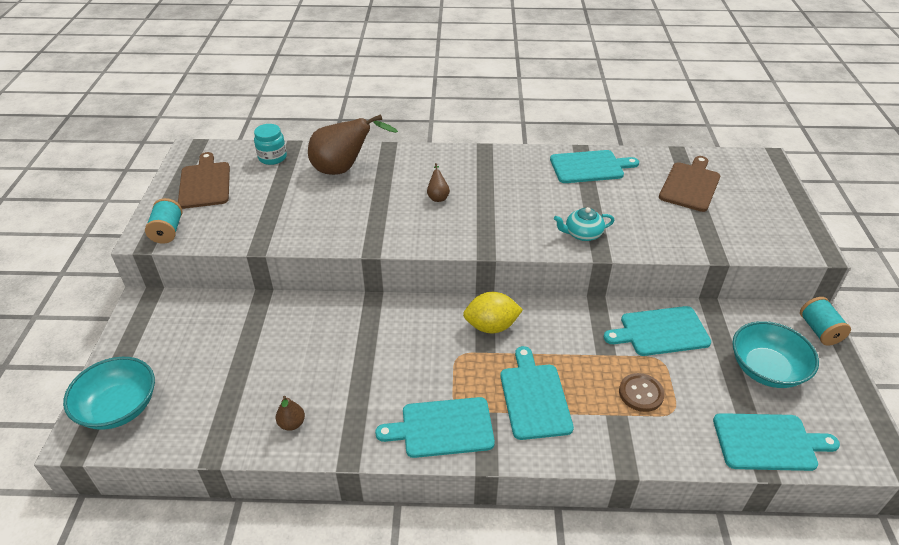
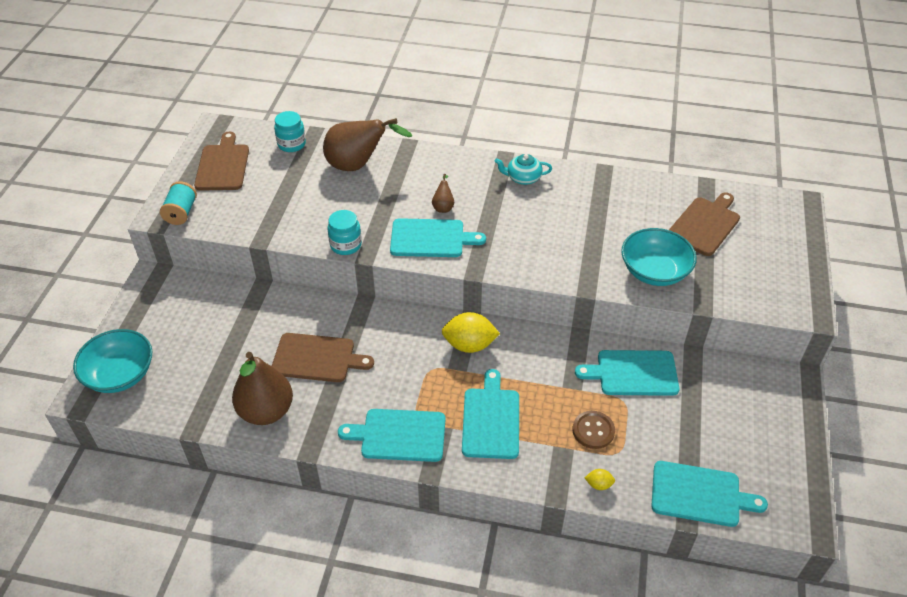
camera: 10 degrees right, 5 degrees up
brown pear [276,396,305,431] -> brown pear [232,352,293,425], size x2.27
turquoise cutting board [550,150,639,183] -> turquoise cutting board moved to [390,218,486,257]
turquoise teapot [554,207,615,241] -> turquoise teapot moved to [495,154,552,185]
turquoise bowl [732,321,819,388] -> turquoise bowl moved to [621,228,697,286]
turquoise spool [800,297,851,346] -> none
none -> brown cutting board [272,333,374,382]
none -> turquoise jar [328,210,362,255]
none -> yellow lemon [585,469,615,490]

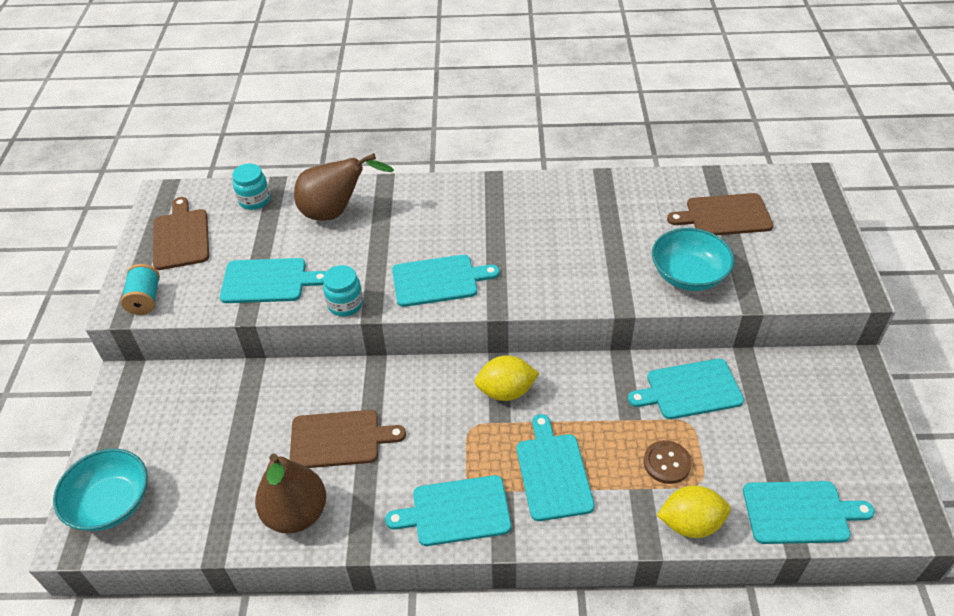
camera: 10 degrees left, 0 degrees up
brown pear [432,174,454,213] -> none
turquoise teapot [495,154,552,185] -> none
yellow lemon [585,469,615,490] -> yellow lemon [657,485,731,538], size x2.14
brown cutting board [669,192,740,256] -> brown cutting board turned 120 degrees counterclockwise [667,193,774,235]
none -> turquoise cutting board [220,258,326,303]

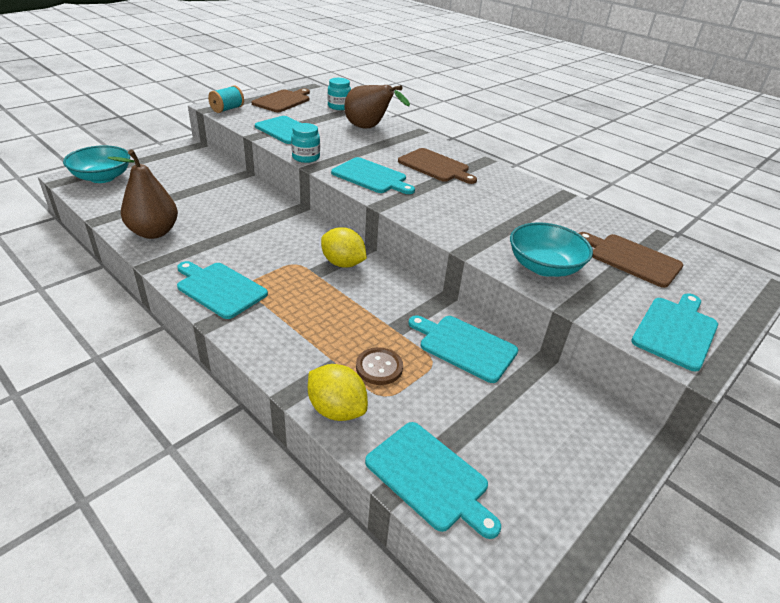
camera: 40 degrees right, 10 degrees down
brown cutting board [290,410,406,468] -> brown cutting board moved to [398,148,477,184]
turquoise cutting board [517,414,595,521] -> turquoise cutting board moved to [631,293,718,372]

